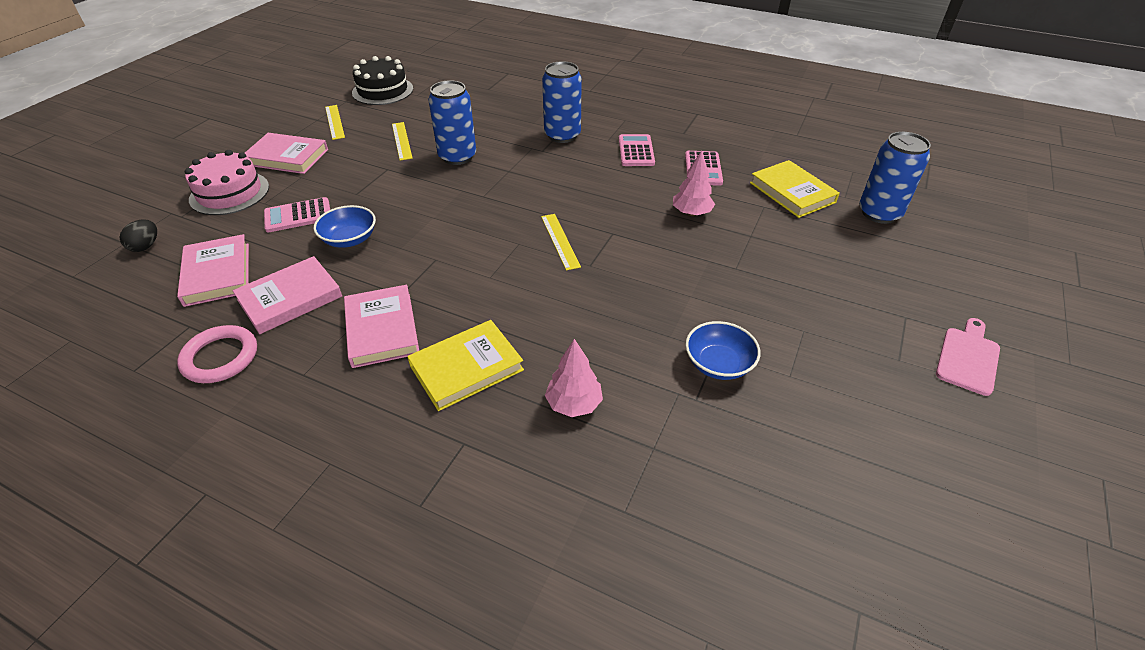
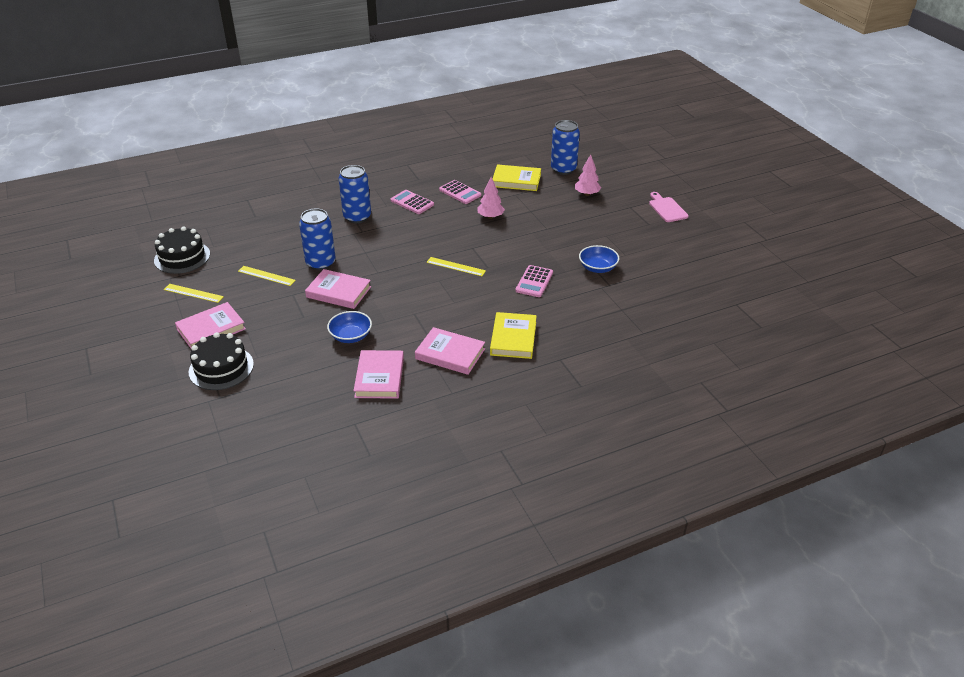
camera: 50 degrees left, 5 degrees down
black egg [120,219,157,252] -> none
pink book [177,234,249,307] -> pink book moved to [305,269,371,309]
pink ring [177,325,257,383] -> none
pink cake [185,150,269,215] -> black cake [189,332,254,390]
pink calculator [264,197,330,232] -> pink calculator moved to [515,265,553,297]
pink tree [545,339,603,417] -> pink tree moved to [575,154,601,196]

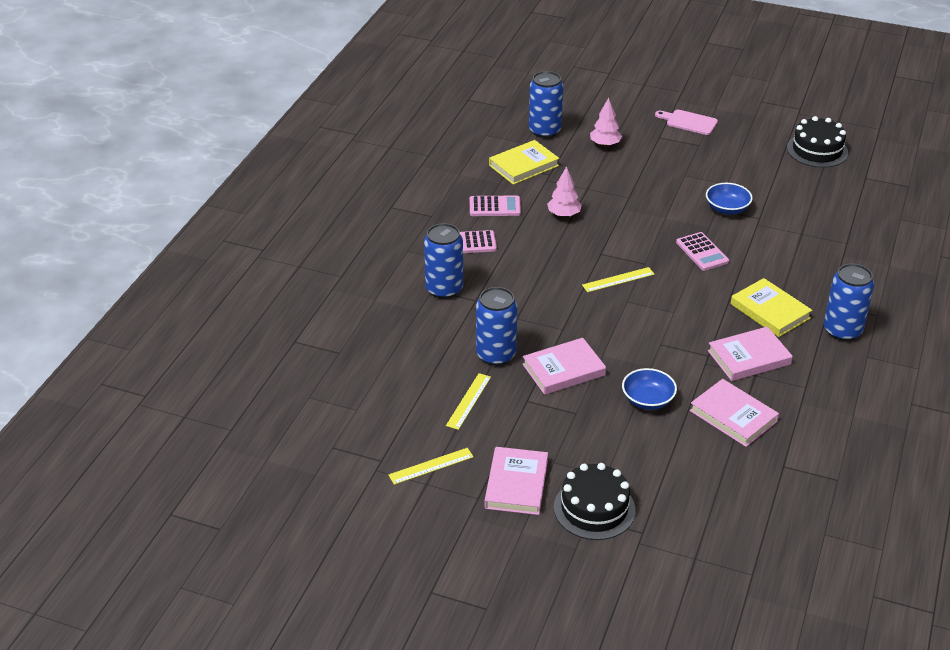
camera: 45 degrees left, 0 degrees up
black cake [154,226,210,274] -> black cake moved to [787,116,848,168]
yellow ruler [238,266,296,286] -> yellow ruler turned 45 degrees counterclockwise [446,373,491,430]
none -> blue can [824,263,874,341]

